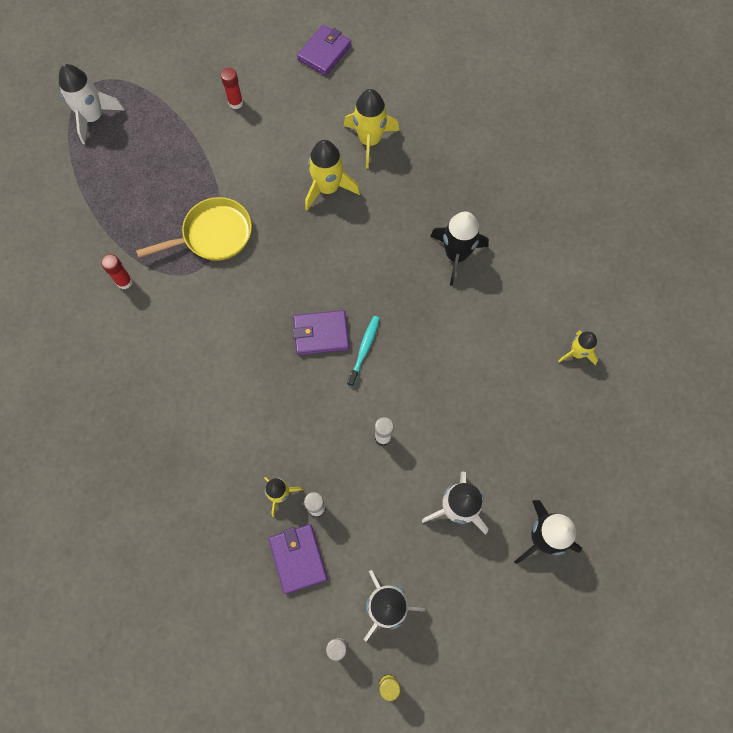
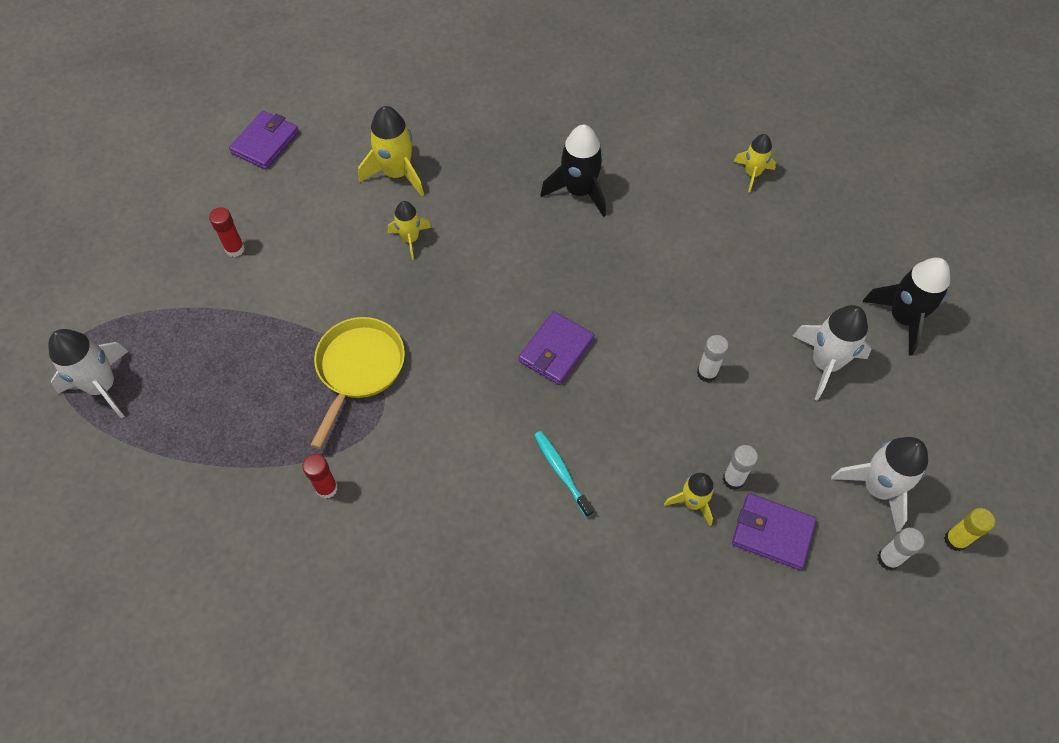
camera: 50 degrees left, 10 degrees down
purple wallet [297,25,351,76] -> purple wallet turned 45 degrees clockwise [229,111,299,170]
yellow rocket [305,140,360,211] -> yellow rocket [388,201,431,260], size x0.61
turquoise toothbrush [347,316,380,387] -> turquoise toothbrush moved to [534,431,594,518]

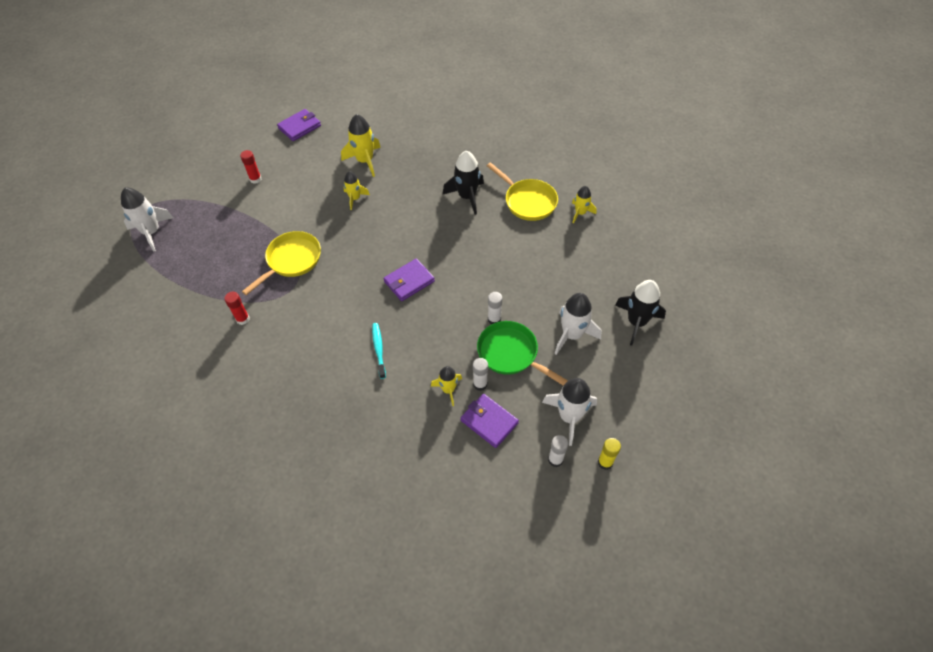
camera: 20 degrees right, 5 degrees down
none -> green pan [477,321,568,386]
none -> yellow pan [487,162,558,221]

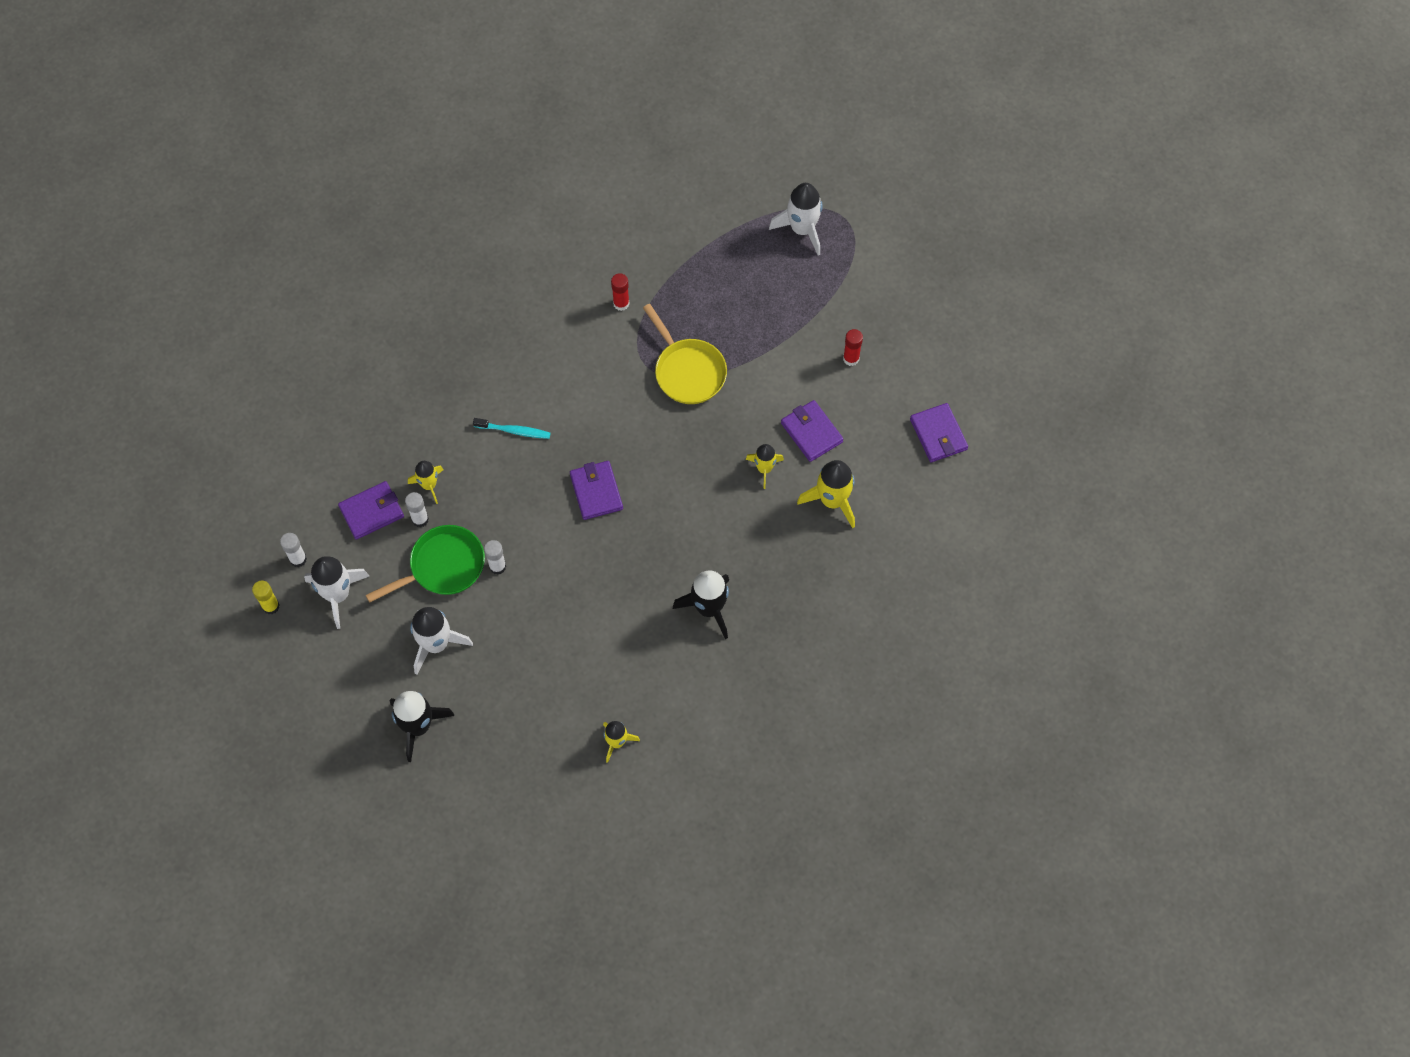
camera: 110 degrees right, 10 degrees up
yellow pan [487,162,558,221] -> none
none -> purple wallet [781,400,843,462]

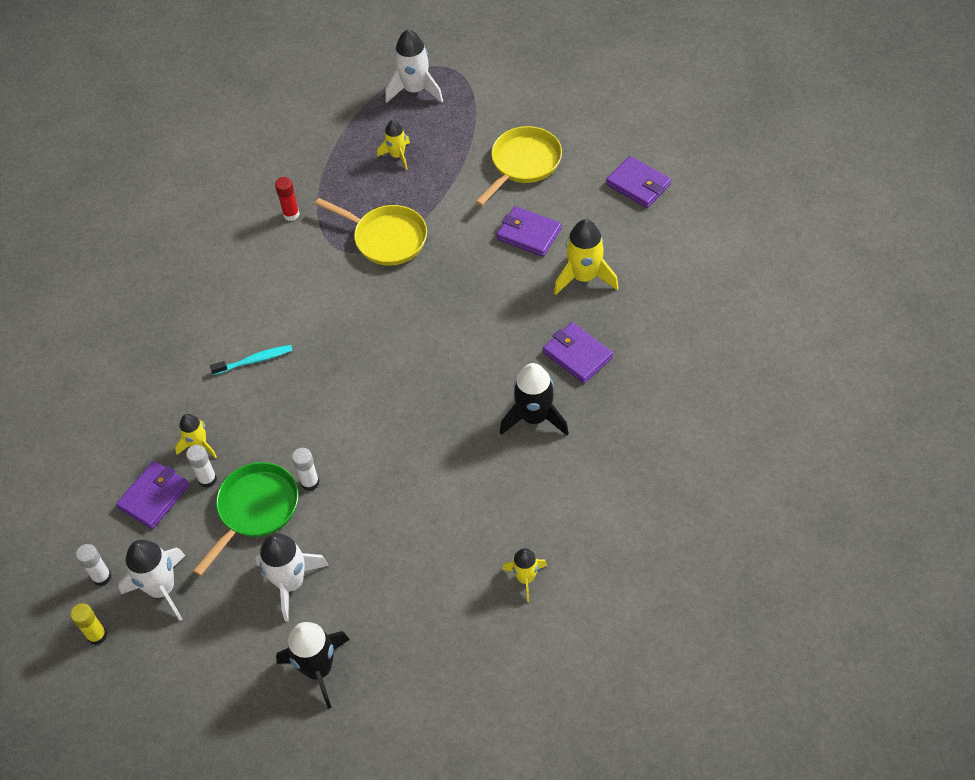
camera: 25 degrees left, 10 degrees down
purple wallet [570,461,623,520] -> purple wallet moved to [543,322,613,383]
yellow rocket [746,444,784,489] -> yellow rocket moved to [377,120,410,170]
red glue stick [843,329,863,366] -> yellow pan [475,126,562,206]

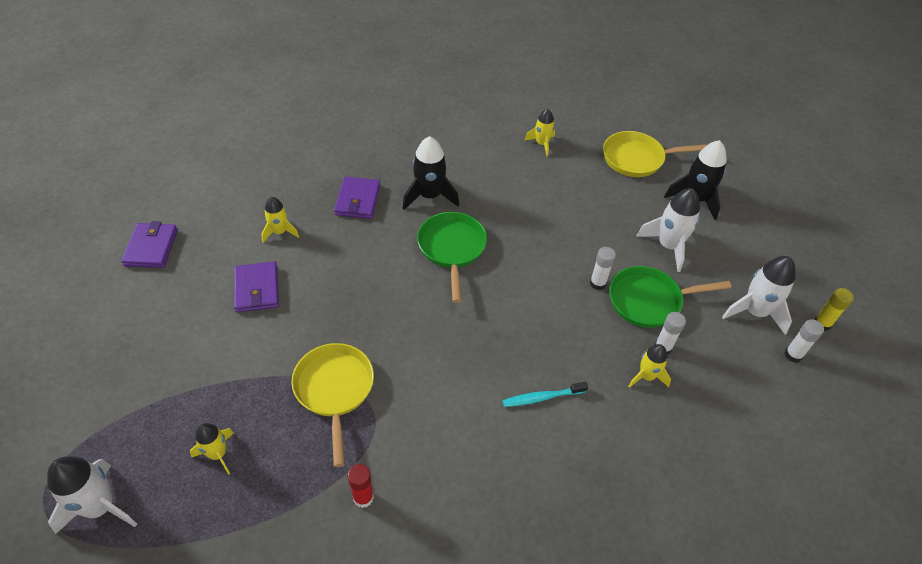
camera: 135 degrees left, 5 degrees down
purple wallet [116,461,190,529] -> none
turquoise toothbrush [210,345,293,375] -> turquoise toothbrush turned 45 degrees counterclockwise [502,382,588,407]
yellow pan [475,126,562,206] -> yellow pan moved to [603,131,707,177]
yellow rocket [554,219,618,295] -> yellow rocket [261,197,299,242], size x0.61
none -> green pan [417,212,487,303]

